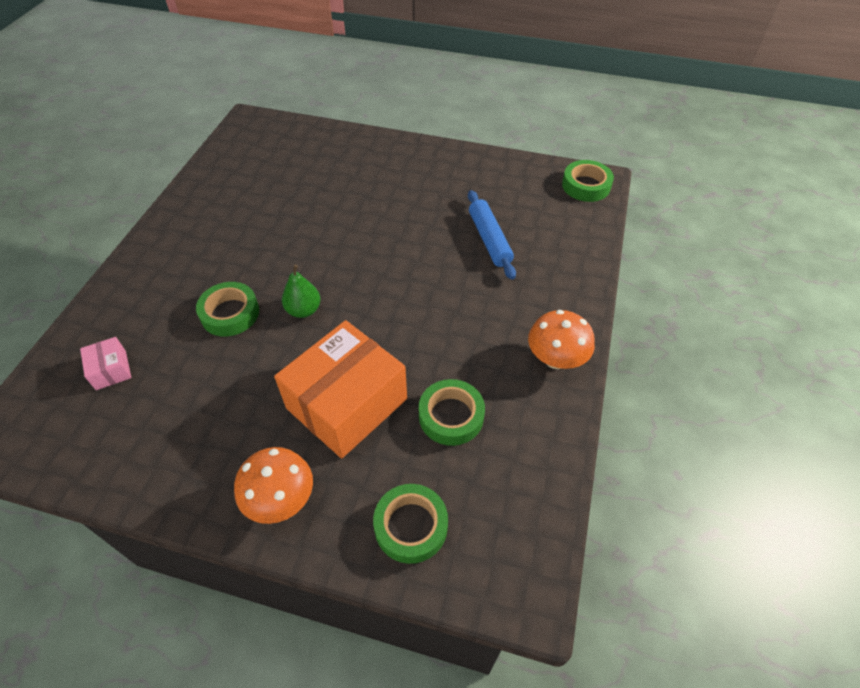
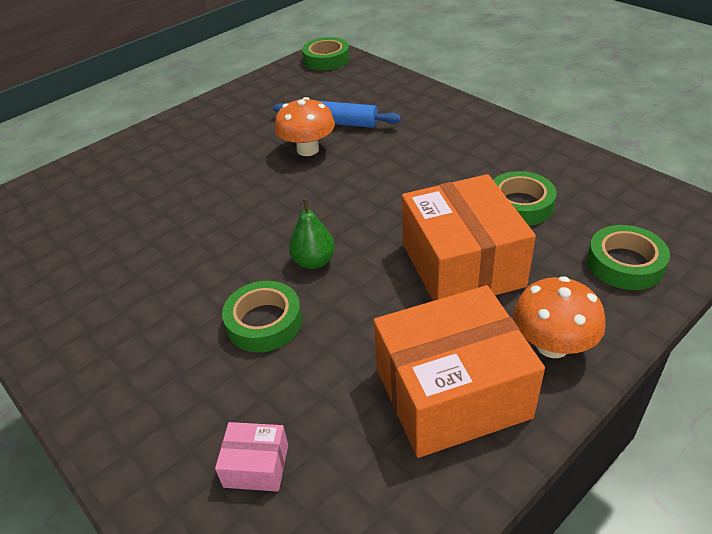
camera: 55 degrees left, 10 degrees down
orange mushroom [528,310,595,369] -> orange mushroom moved to [274,97,335,156]
none -> orange box [373,285,545,458]

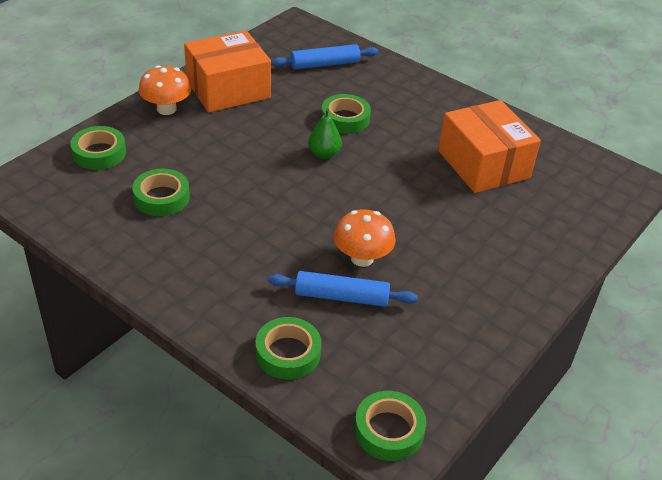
camera: 165 degrees right, 0 degrees up
pink box [215,422,288,492] -> blue rolling pin [271,44,378,69]
orange box [402,174,536,301] -> orange box moved to [438,100,541,193]
none -> green tape [256,317,322,380]

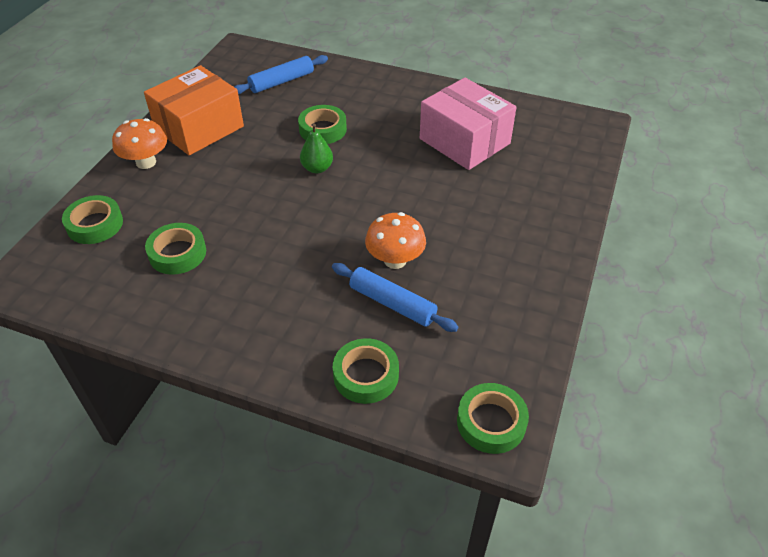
camera: 15 degrees left, 5 degrees up
blue rolling pin [268,271,418,307] -> blue rolling pin turned 45 degrees clockwise [332,263,458,332]
orange box [438,100,541,193] -> pink box [420,78,517,170]

